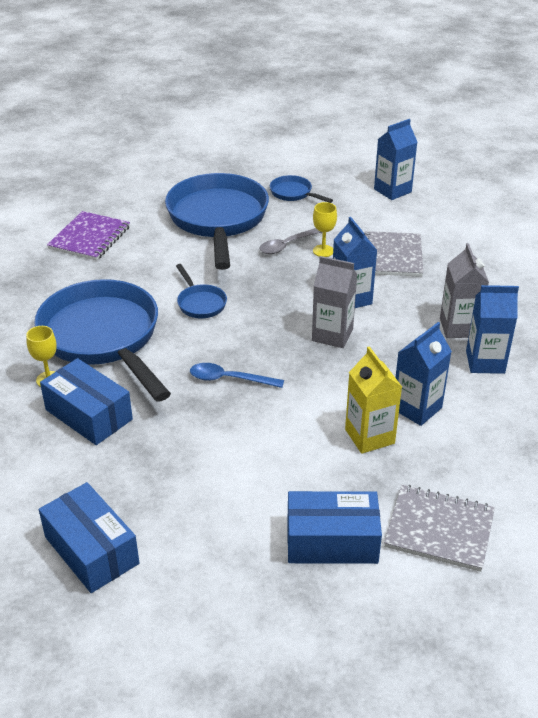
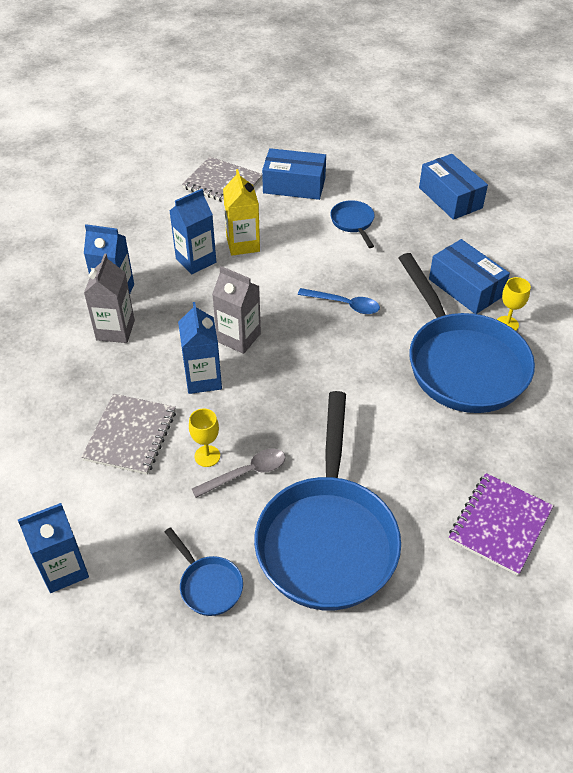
camera: 170 degrees left, 10 degrees up
blue pan [176,264,227,318] -> blue pan moved to [330,200,375,248]

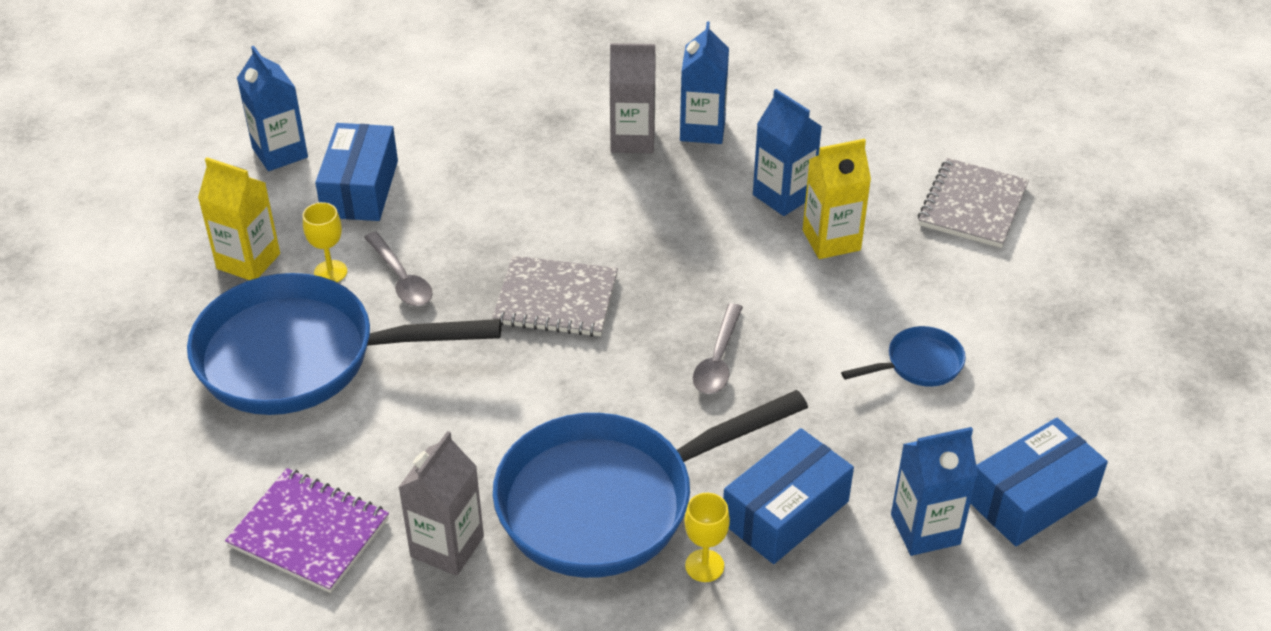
camera: 85 degrees right, 5 degrees down
grey notebook [81,394,176,475] -> grey notebook moved to [492,256,618,337]
blue pan [165,527,243,616] -> yellow carton [198,157,280,280]
blue carton [178,302,222,394] -> blue carton moved to [891,427,978,556]
yellow goblet [189,409,220,467] -> yellow goblet moved to [303,202,347,282]
grey carton [212,266,261,354] -> grey carton moved to [398,431,484,576]
blue box [262,148,326,200] -> blue box moved to [315,123,398,221]
blue spoon [298,288,380,314] -> grey spoon [693,303,743,394]

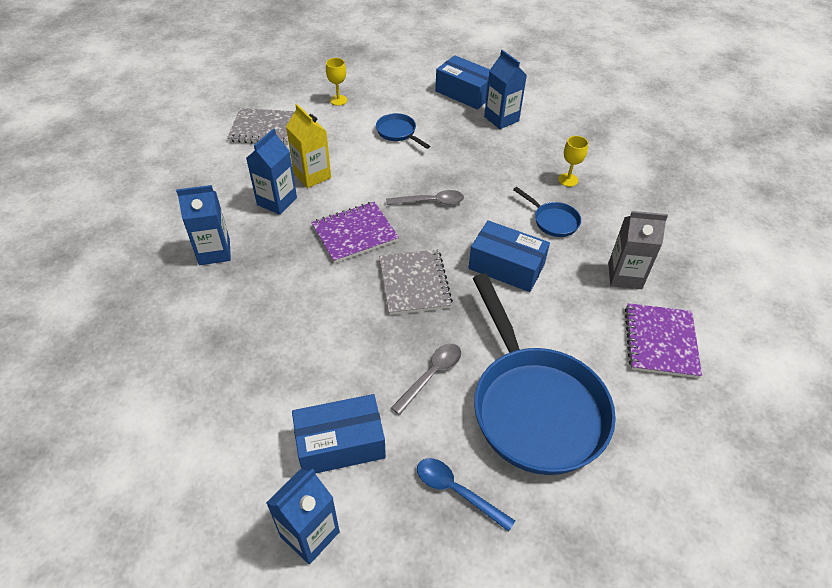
camera: 110 degrees left, 5 degrees up
yellow carton [198,157,280,280] -> blue spoon [417,458,515,532]
yellow goblet [303,202,347,282] -> yellow goblet moved to [326,58,347,106]
blue pan [493,390,808,578] -> blue pan [513,187,581,237], size x0.42
grey carton [610,43,656,153] -> none
blue box [723,428,854,564] -> blue box moved to [469,220,550,292]
none -> purple notebook [311,202,399,263]

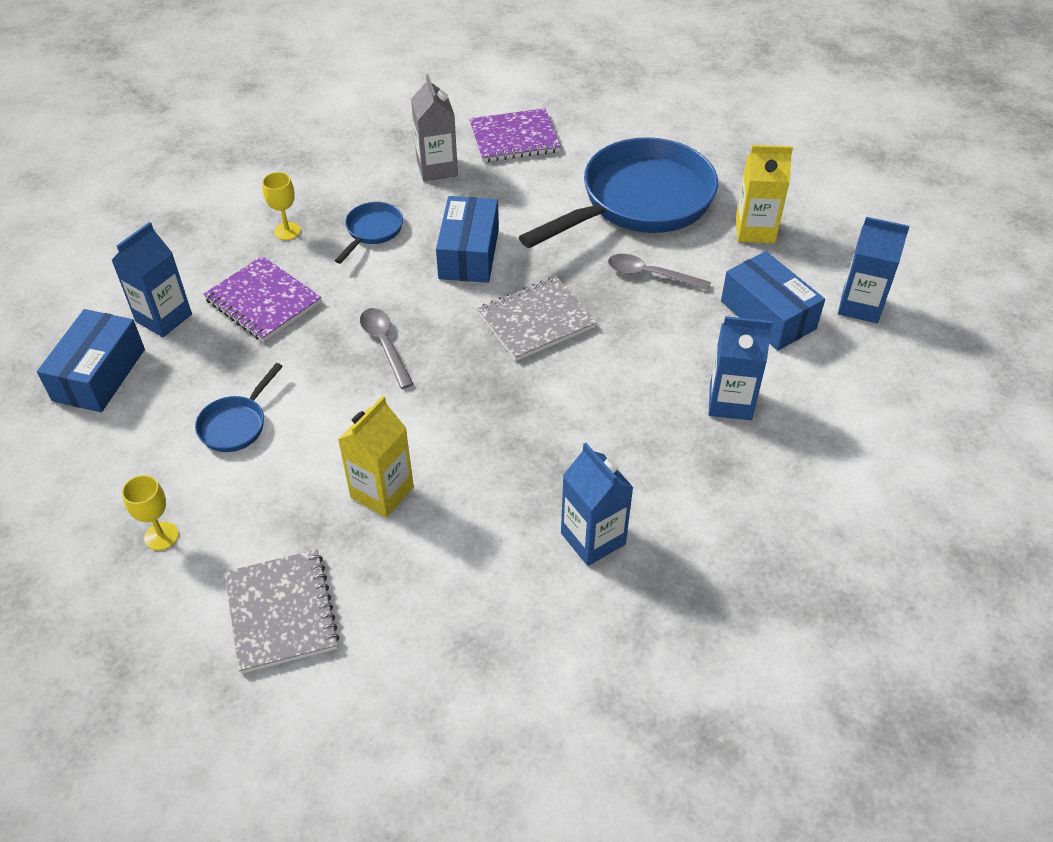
camera: 110 degrees left, 0 degrees up
blue carton [246,128,297,215] -> blue carton moved to [709,316,772,420]
purple notebook [311,202,399,263] -> purple notebook moved to [203,256,322,342]
blue spoon [417,458,515,532] -> yellow carton [736,145,793,243]

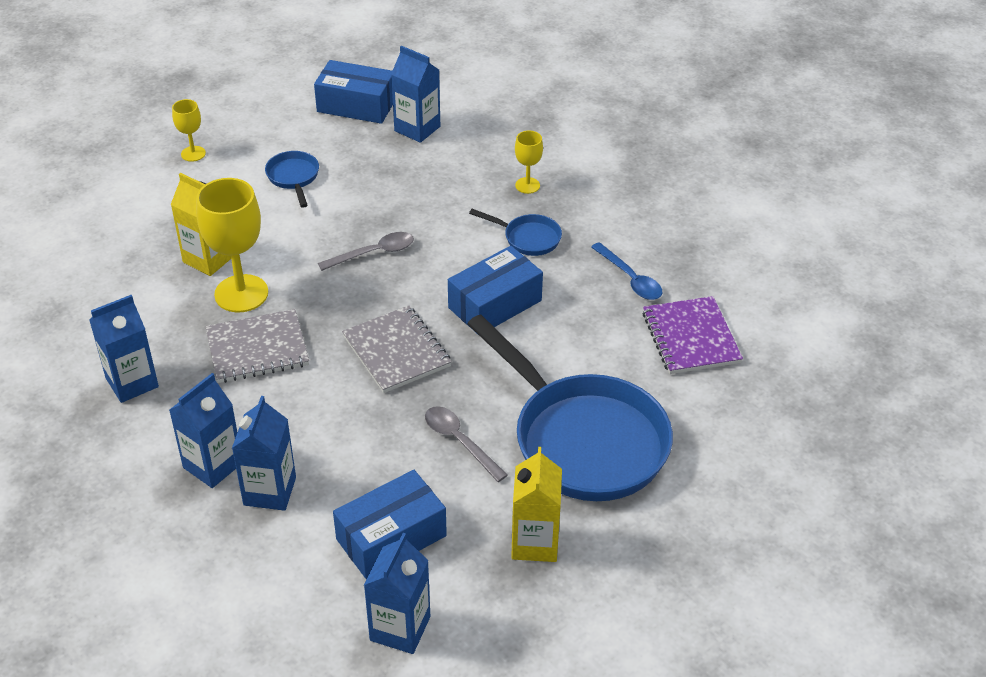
camera: 90 degrees right, 5 degrees down
blue pan [195,363,283,452] -> blue pan turned 45 degrees clockwise [265,151,319,208]
purple notebook [203,256,322,342] -> none
grey notebook [224,549,340,674] -> grey notebook moved to [206,309,309,383]
grey carton [411,74,458,181] -> blue spoon [591,242,662,300]
blue box [436,196,499,283] -> blue box turned 45 degrees counterclockwise [448,246,543,332]
grey spoon [608,254,711,290] -> grey spoon turned 60 degrees counterclockwise [425,406,508,482]
none -> blue carton [169,373,237,488]
none -> yellow goblet [196,178,268,313]

